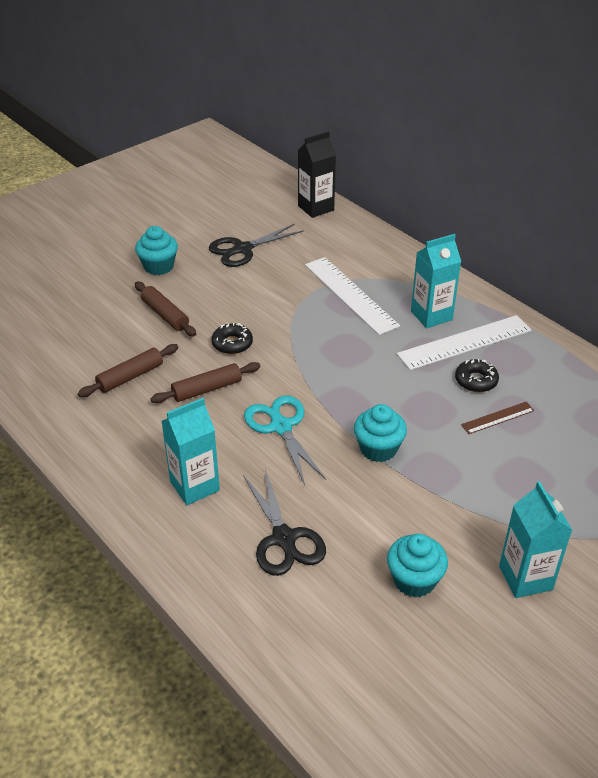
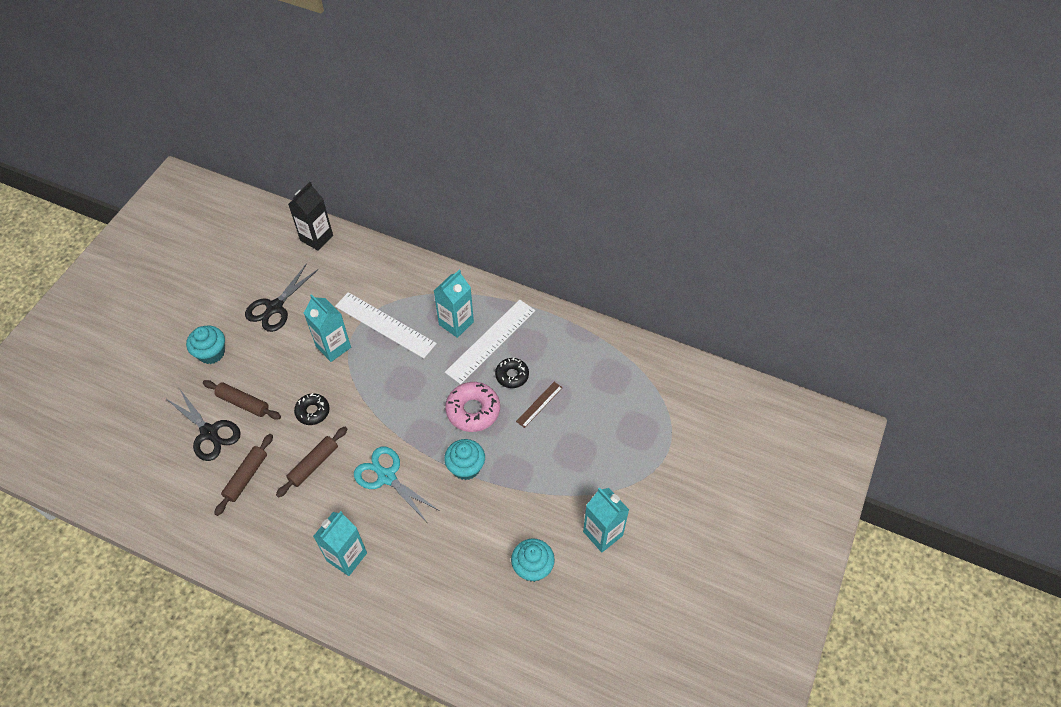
camera: 25 degrees left, 15 degrees up
black scissors [243,469,326,576] -> black scissors moved to [165,388,241,461]
none -> turquoise carton [304,294,351,362]
none -> pink donut [445,382,500,432]

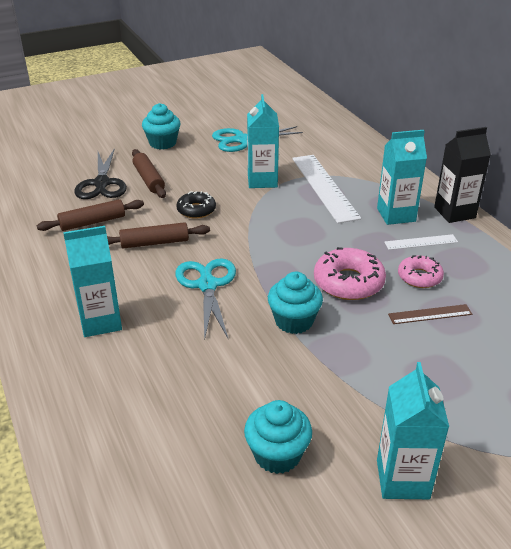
camera: 40 degrees right, 20 degrees down
black scissors [245,263,317,332] -> turquoise scissors [212,126,303,152]
black carton [288,182,333,251] -> black carton moved to [434,127,491,223]
white ruler [445,300,535,385] -> white ruler [384,234,458,250], size x0.50
black donut [495,358,529,388] -> pink donut [398,255,444,288]

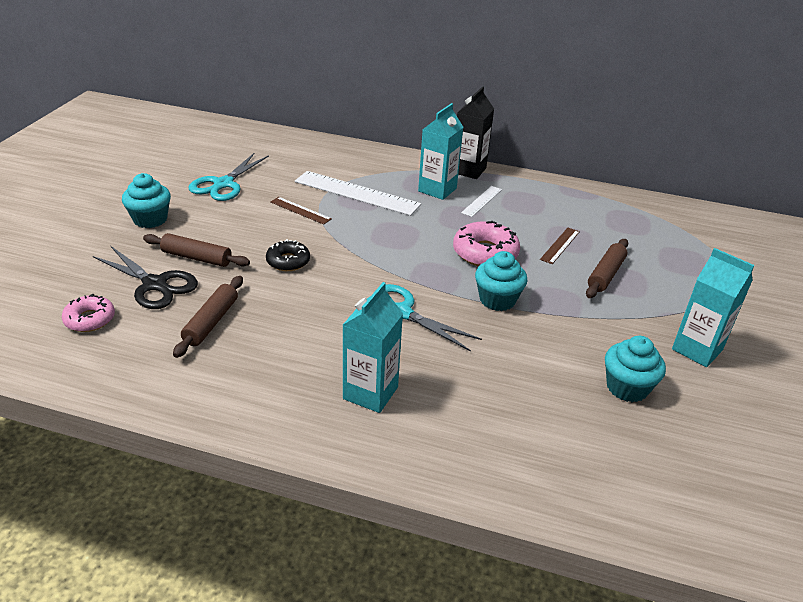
camera: 50 degrees left, 0 degrees up
brown rolling pin [107,222,210,248] -> brown rolling pin moved to [586,239,628,298]
turquoise carton [247,94,279,188] -> brown ruler [271,197,332,225]
pink donut [398,255,444,288] -> pink donut moved to [62,294,115,332]

